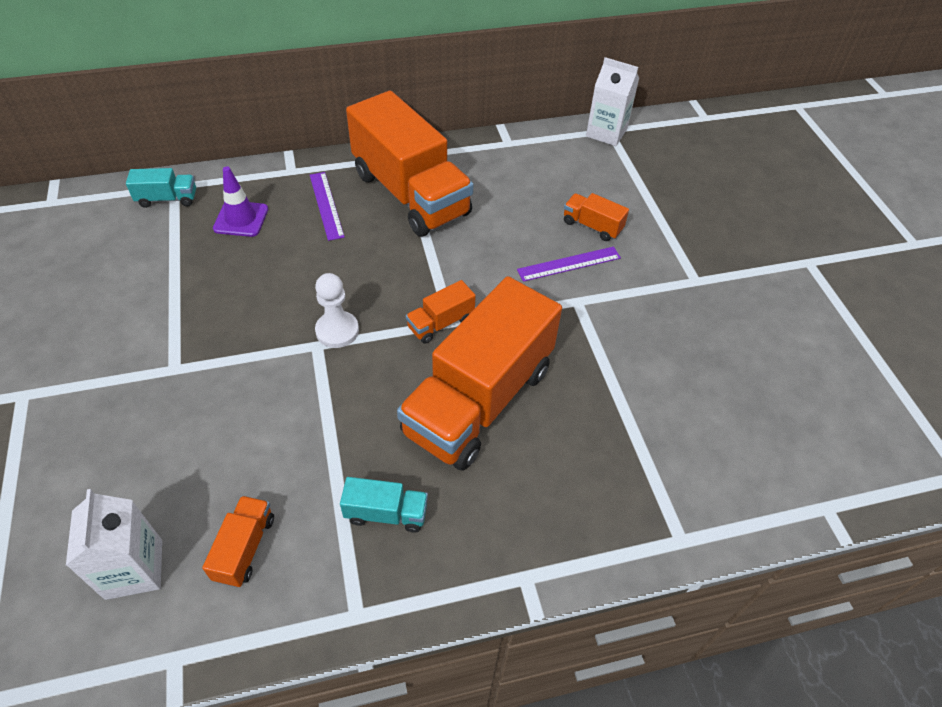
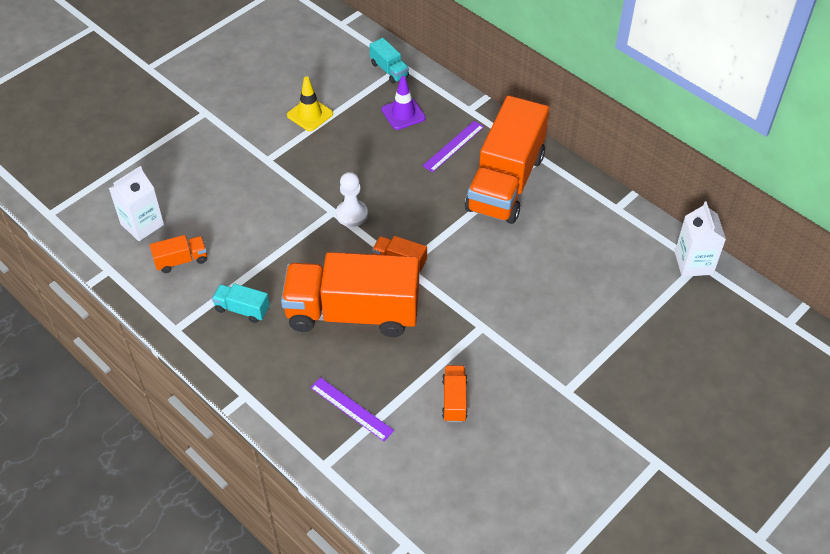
camera: 60 degrees right, 0 degrees up
turquoise truck [340,477,428,533] -> turquoise truck turned 135 degrees clockwise [212,283,270,323]
purple ruler [517,246,621,282] -> purple ruler moved to [310,377,394,441]
orange truck [564,193,629,241] -> orange truck moved to [442,365,468,422]
none -> yellow traffic cone [287,77,333,131]

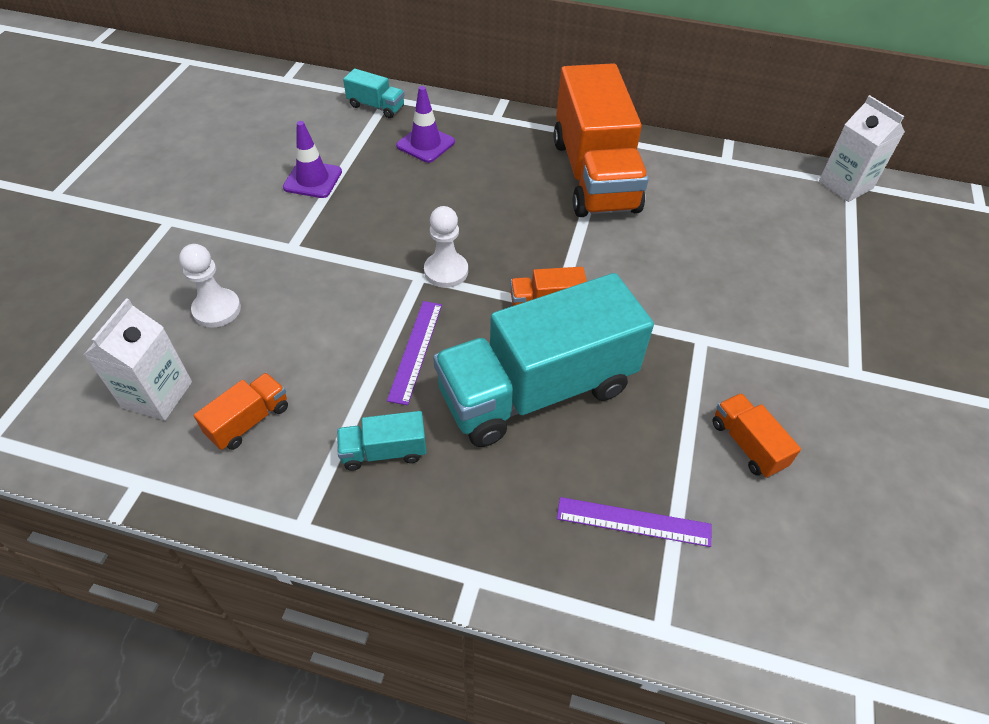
camera: 30 degrees left, 0 degrees up
orange truck [281,252,419,337] -> turquoise truck [433,273,654,447]
yellow traffic cone [287,77,333,131] -> purple traffic cone [283,121,342,198]
purple ruler [423,121,484,172] -> purple ruler moved to [387,301,442,405]
none -> white pawn [179,244,241,328]

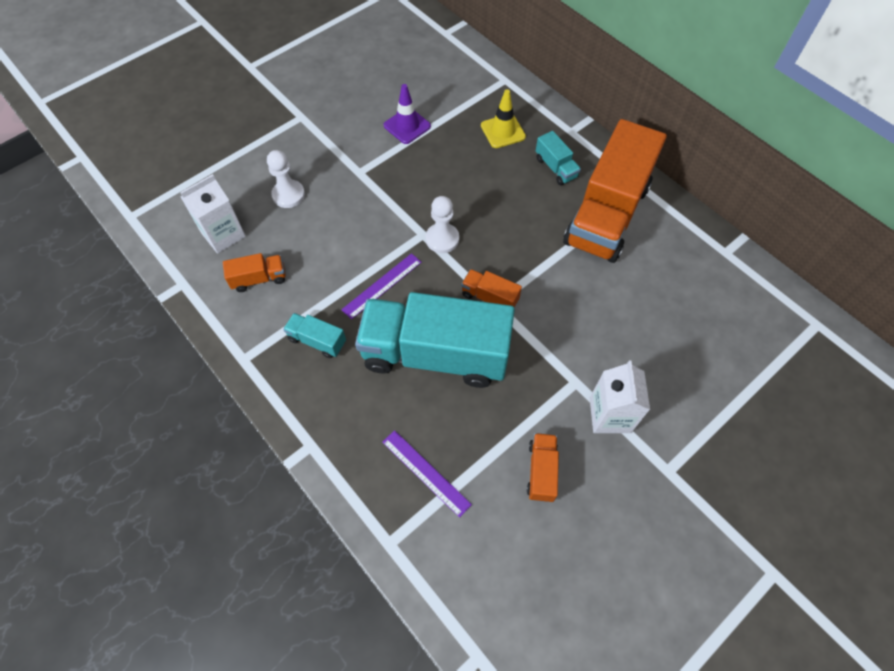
camera: 35 degrees right, 10 degrees up
turquoise truck [343,68,405,118] -> turquoise truck moved to [536,131,581,185]
purple traffic cone [396,86,455,163] -> yellow traffic cone [481,89,526,148]
white carton [819,95,905,202] -> white carton moved to [590,361,650,433]

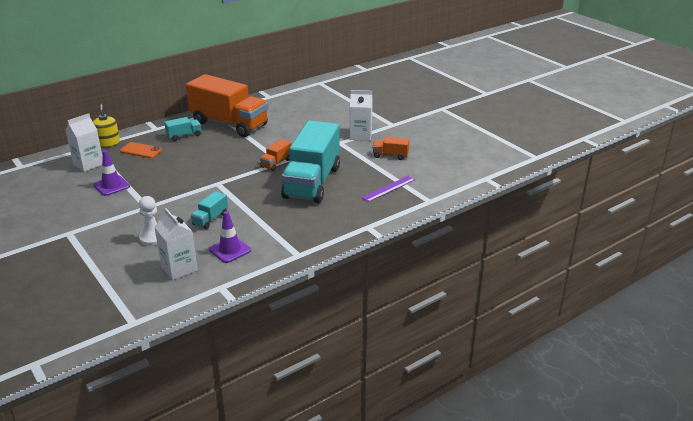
camera: 85 degrees left, 30 degrees down
orange truck [223,253,286,292] -> purple traffic cone [209,211,251,263]
turquoise truck [283,313,346,358] -> turquoise truck moved to [191,191,228,229]
purple ruler [341,253,422,320] -> none
white pawn [426,196,459,253] -> none
yellow traffic cone [481,89,526,148] -> orange phone [120,142,162,158]
none -> white carton [65,113,103,172]
none -> yellow soap dispenser [93,104,120,147]

